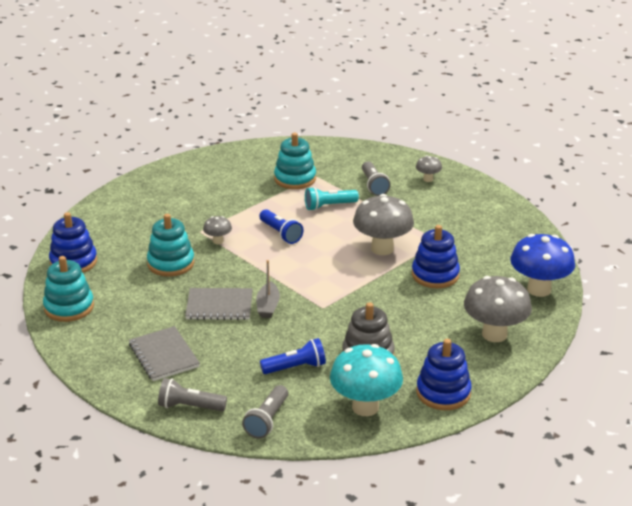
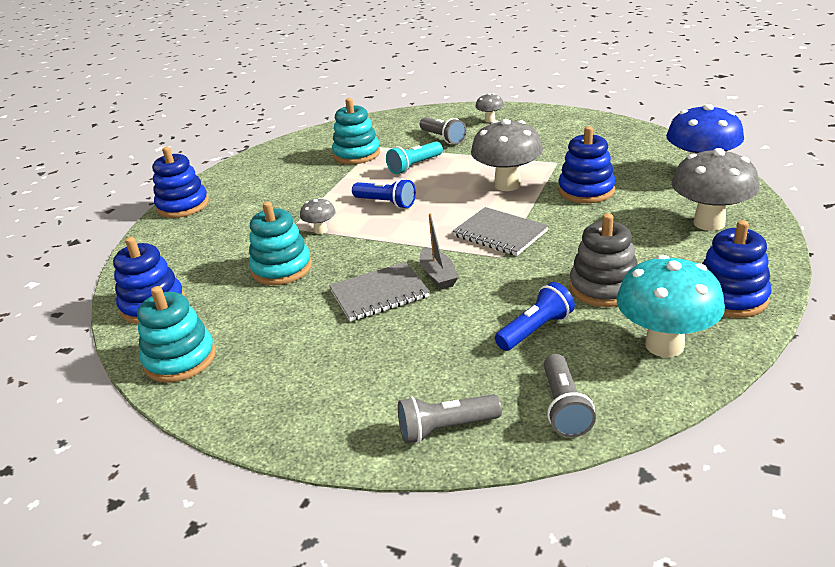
camera: 20 degrees left, 0 degrees up
grey notebook [129,326,200,381] -> grey notebook moved to [453,207,549,256]
none -> blue stacking toy [152,147,209,218]

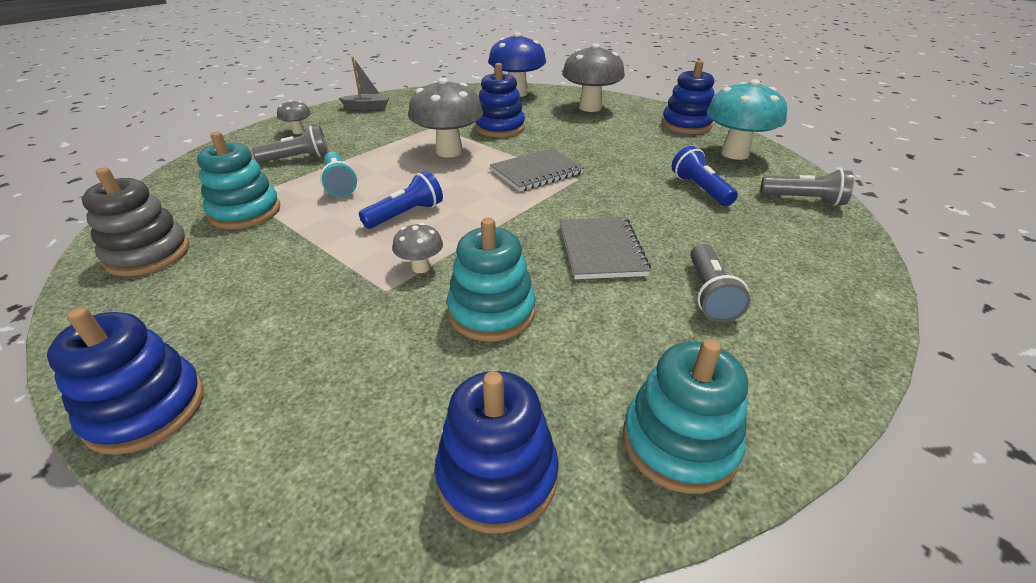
camera: 75 degrees left, 5 degrees up
grey flashlight [398,394,502,444] -> grey flashlight moved to [690,244,751,322]
grey boat [420,213,458,290] -> grey boat moved to [339,57,390,110]
grey stacking toy [570,213,638,307] -> grey stacking toy moved to [82,167,190,276]

